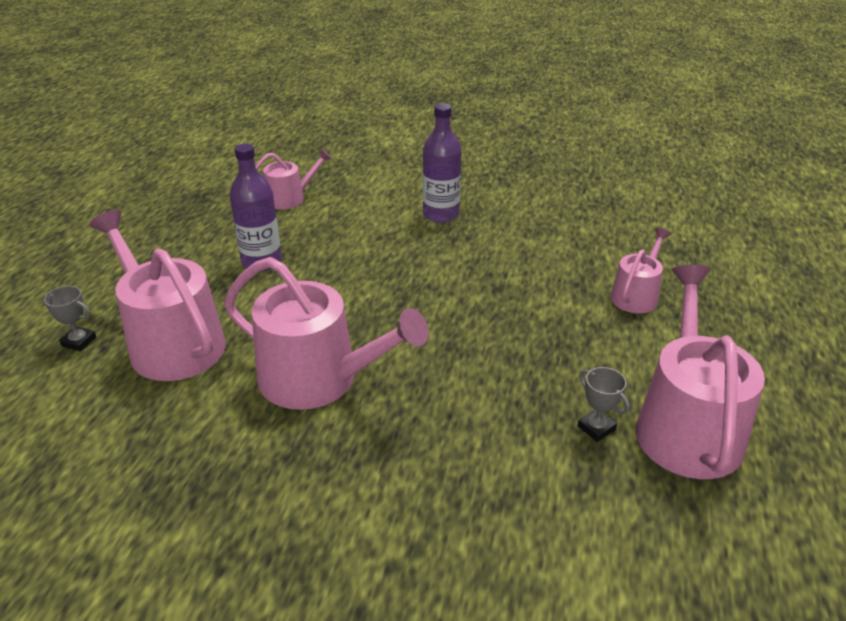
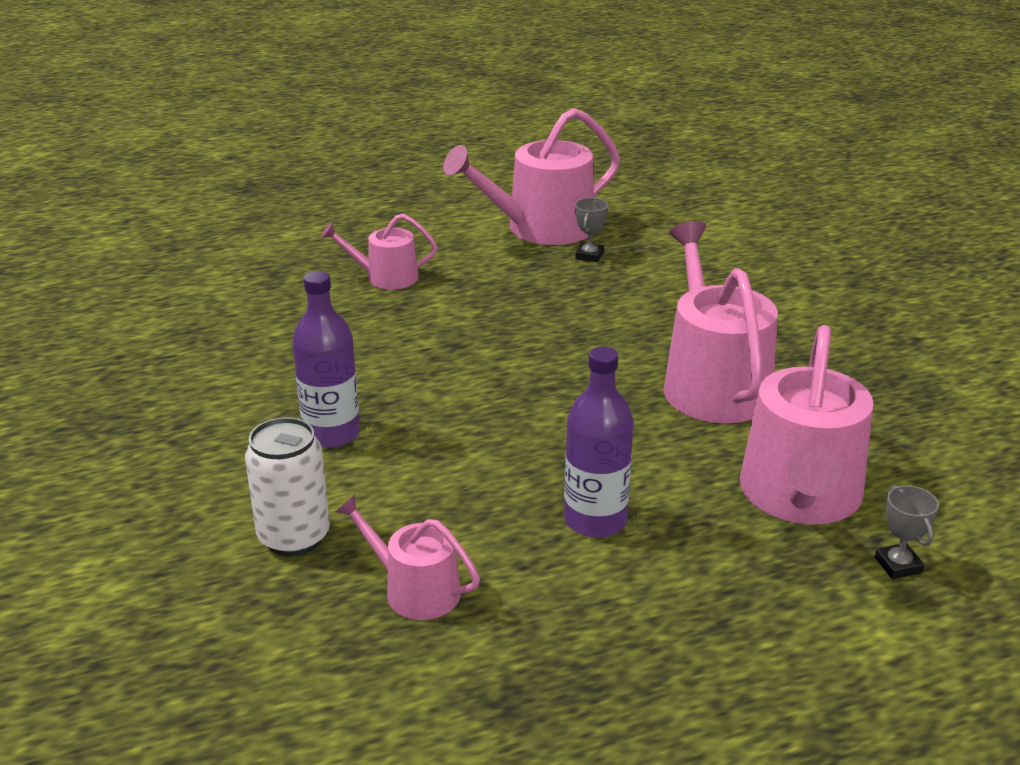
camera: 125 degrees left, 5 degrees down
none -> white can [245,417,330,556]

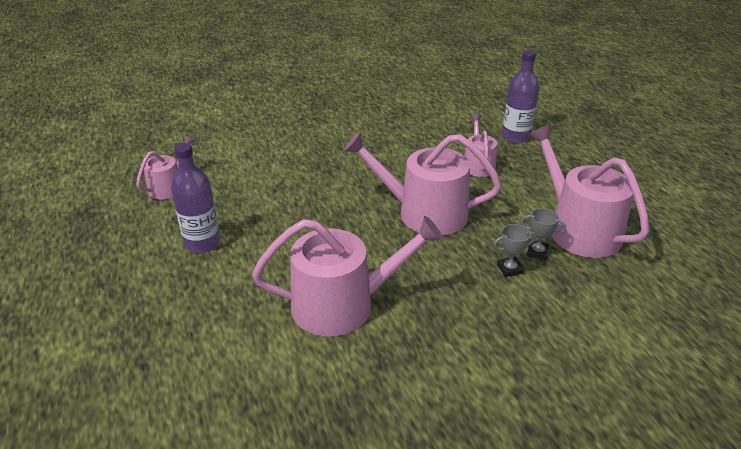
camera: 90 degrees right, 5 degrees up
white can [245,417,330,556] -> none
purple bottle [293,271,360,448] -> purple bottle moved to [502,50,539,143]
pink watering can [740,325,874,525] -> pink watering can moved to [343,132,502,235]
grey trophy [875,485,939,579] -> grey trophy moved to [493,224,536,277]

